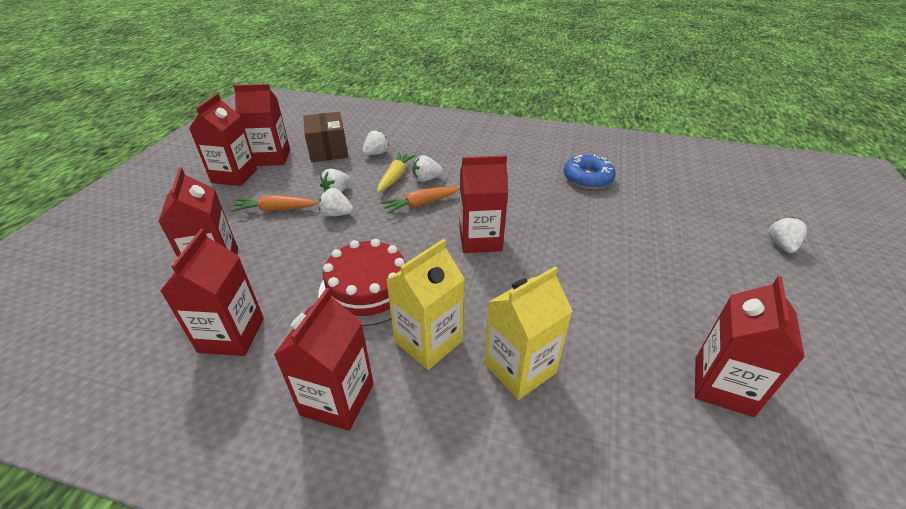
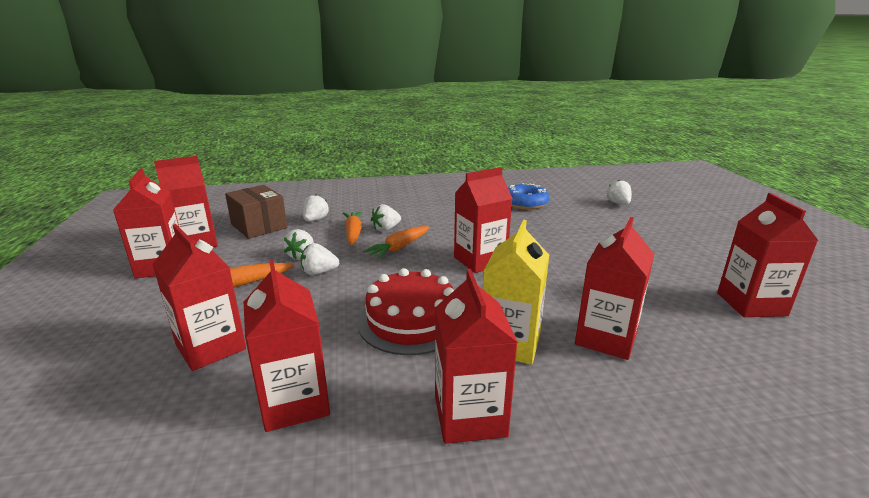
camera: 25 degrees left, 15 degrees down
yellow carrot [377,152,416,193] -> orange carrot [343,211,362,245]
yellow carton [484,266,573,400] -> red carton [575,217,654,360]
white strawberry [769,217,807,253] -> white strawberry moved to [607,180,632,205]

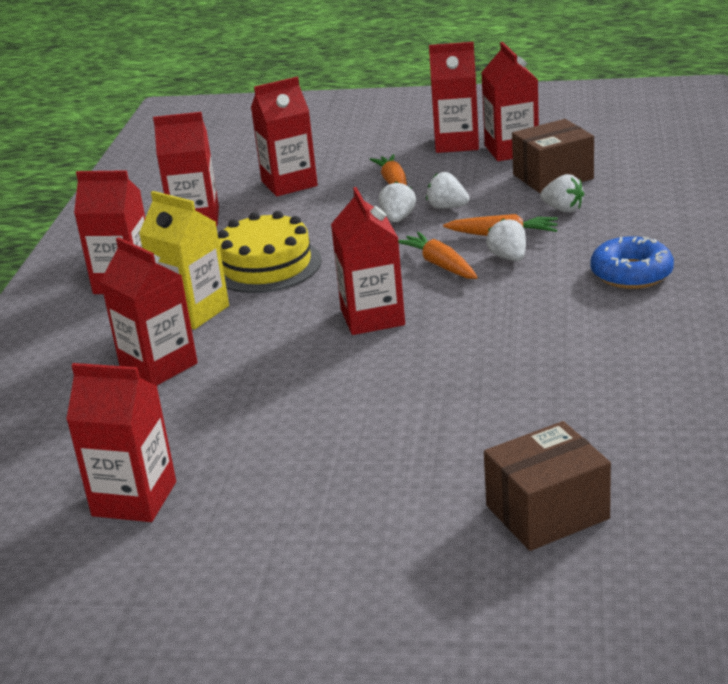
camera: 110 degrees right, 5 degrees up
red cake [357,268,454,355] -> yellow cake [218,211,322,293]
blue donut [508,183,550,210] -> blue donut moved to [590,236,674,289]
white strawberry [607,180,632,205] -> brown box [484,421,611,551]

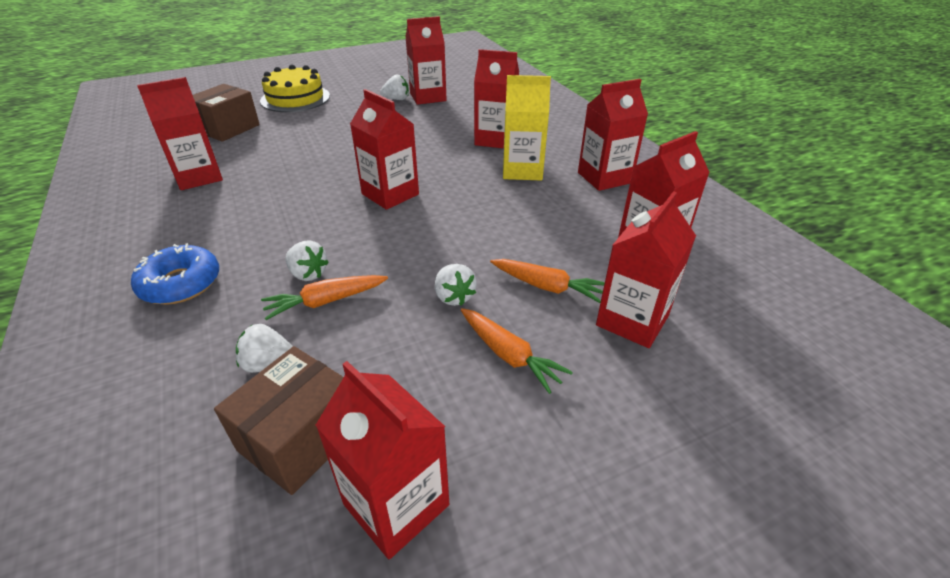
camera: 145 degrees right, 10 degrees up
yellow cake [218,211,322,293] -> yellow cake moved to [260,65,330,112]
orange carrot [398,232,478,279] -> orange carrot moved to [490,259,605,303]
white strawberry [426,172,469,208] -> white strawberry moved to [380,75,409,100]
red carton [429,42,479,153] -> red carton moved to [137,77,223,190]

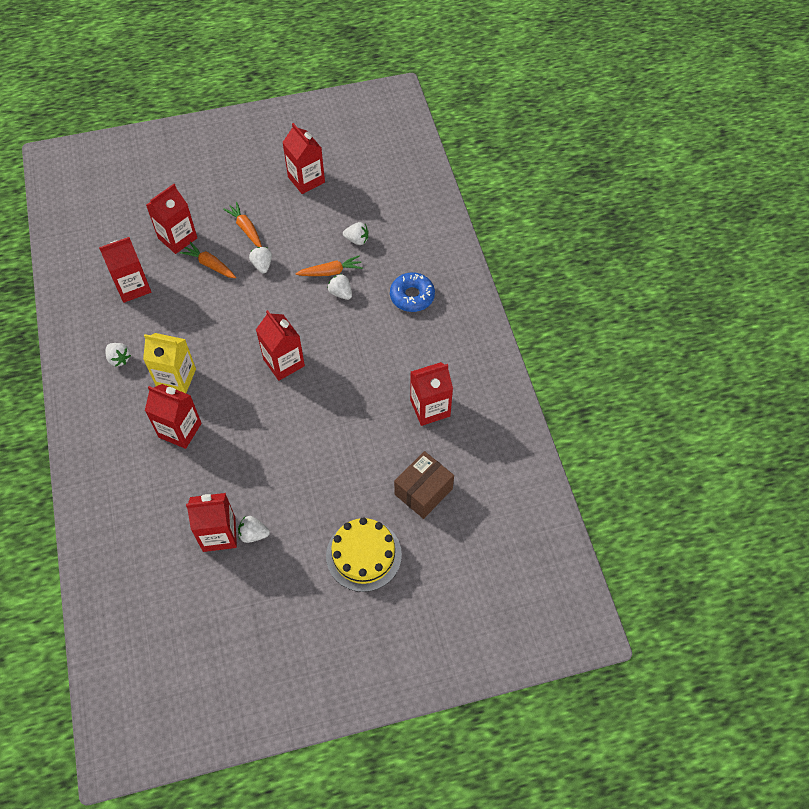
camera: 170 degrees left, 20 degrees up
brown box [214,346,344,495] -> none
red carton [578,79,648,191] -> white strawberry [106,343,131,367]

